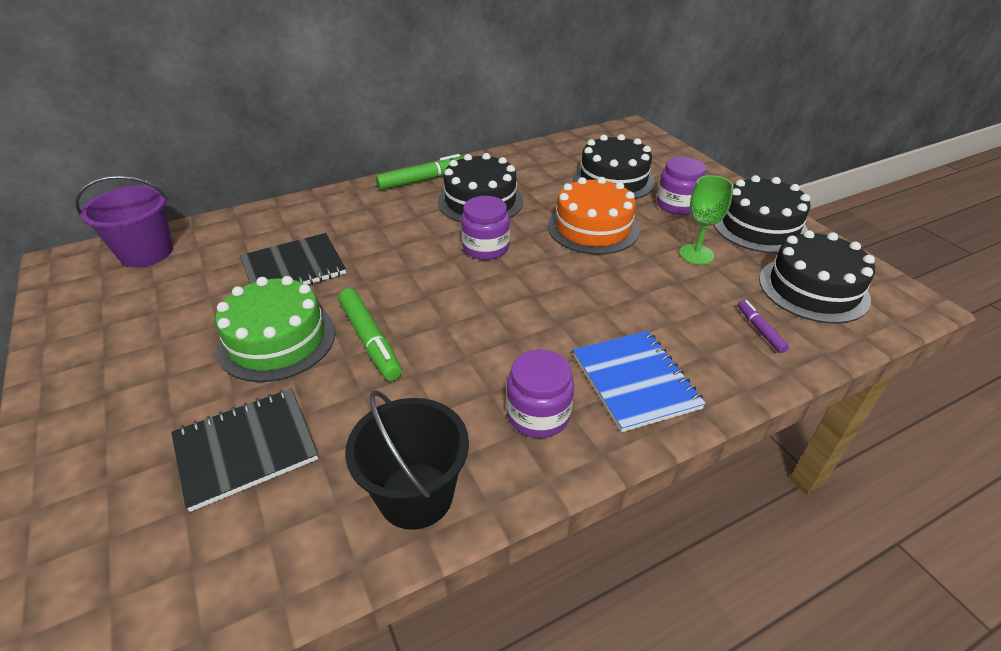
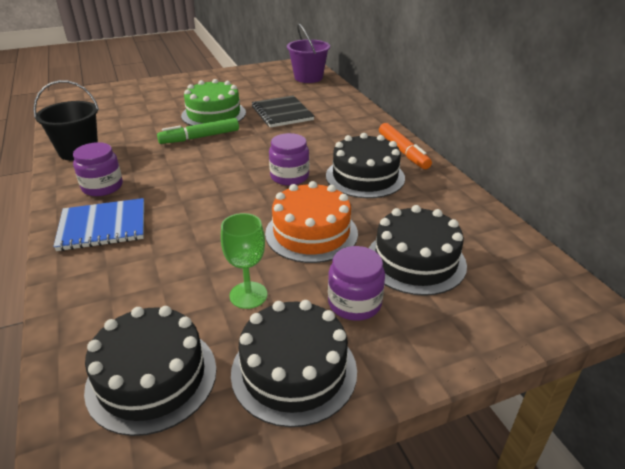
camera: 95 degrees right, 5 degrees down
black notebook [171,389,318,512] -> none
green marker [376,154,464,190] -> orange marker [379,123,432,169]
purple marker [738,300,789,353] -> none

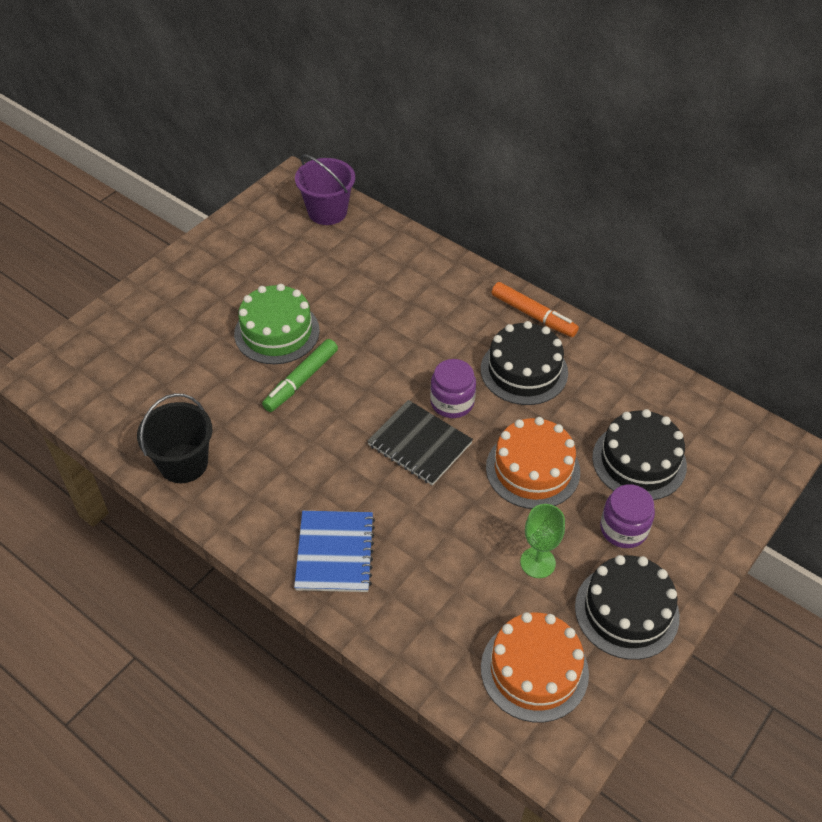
camera: 30 degrees left, 15 degrees up
blue notebook [53,198,144,251] -> blue notebook turned 45 degrees counterclockwise [294,511,375,592]
purple jar [73,142,123,196] -> none
black cake [84,306,217,436] -> orange cake [481,612,589,723]
black notebook [252,95,314,128] -> black notebook moved to [367,400,473,485]

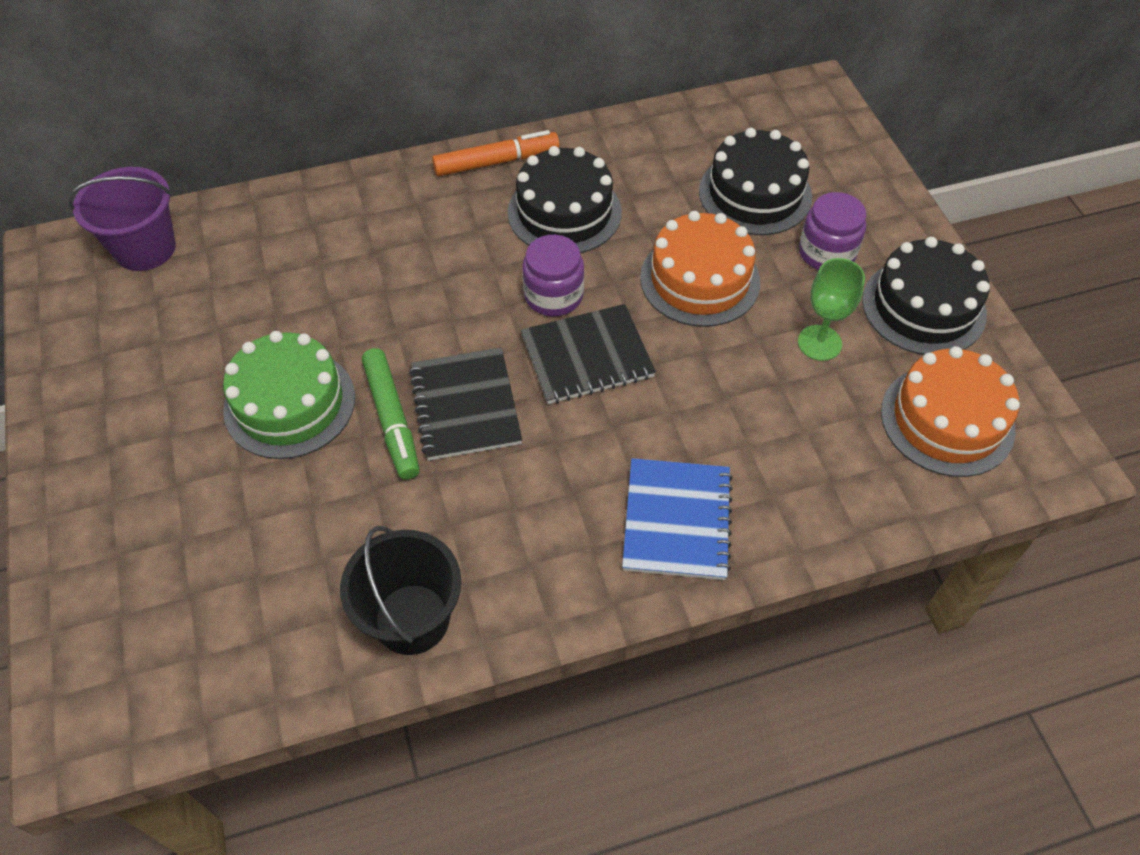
camera: 55 degrees left, 5 degrees up
blue notebook [294,511,375,592] -> blue notebook turned 60 degrees clockwise [622,458,733,580]
none -> black notebook [409,348,522,461]

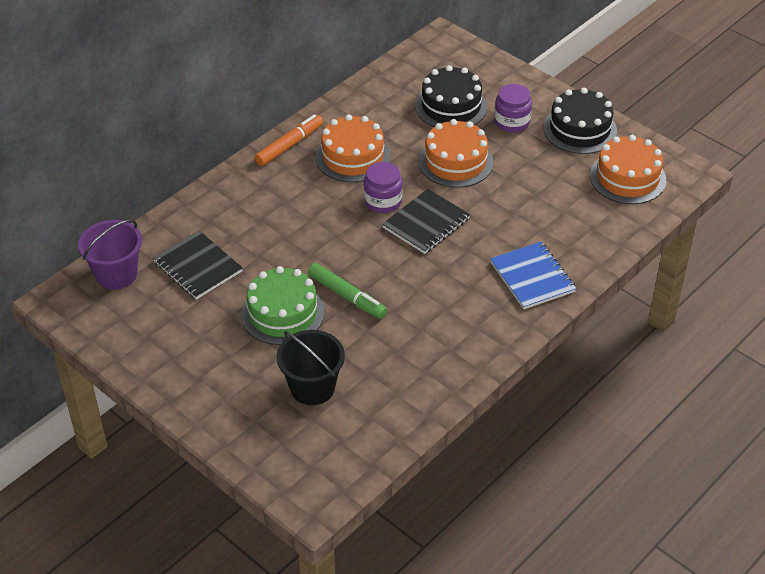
camera: 30 degrees left, 10 degrees down
black bucket [340,526,461,655] -> black bucket moved to [277,330,345,405]
black notebook [409,348,522,461] -> black notebook moved to [153,231,243,300]
black cake [508,146,622,253] -> orange cake [316,114,390,183]
green goblet [798,258,865,361] -> none

